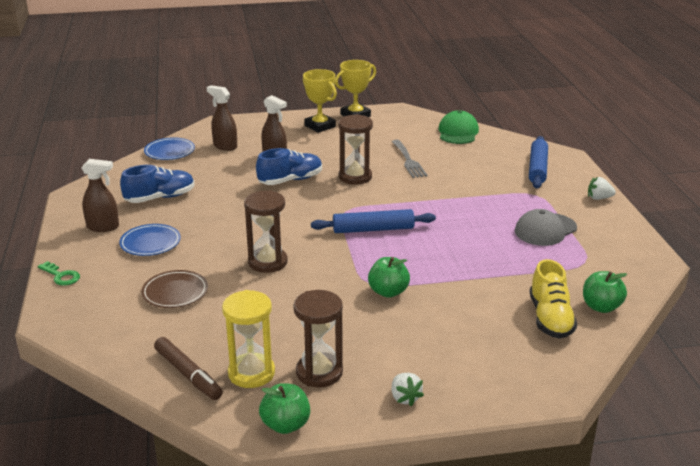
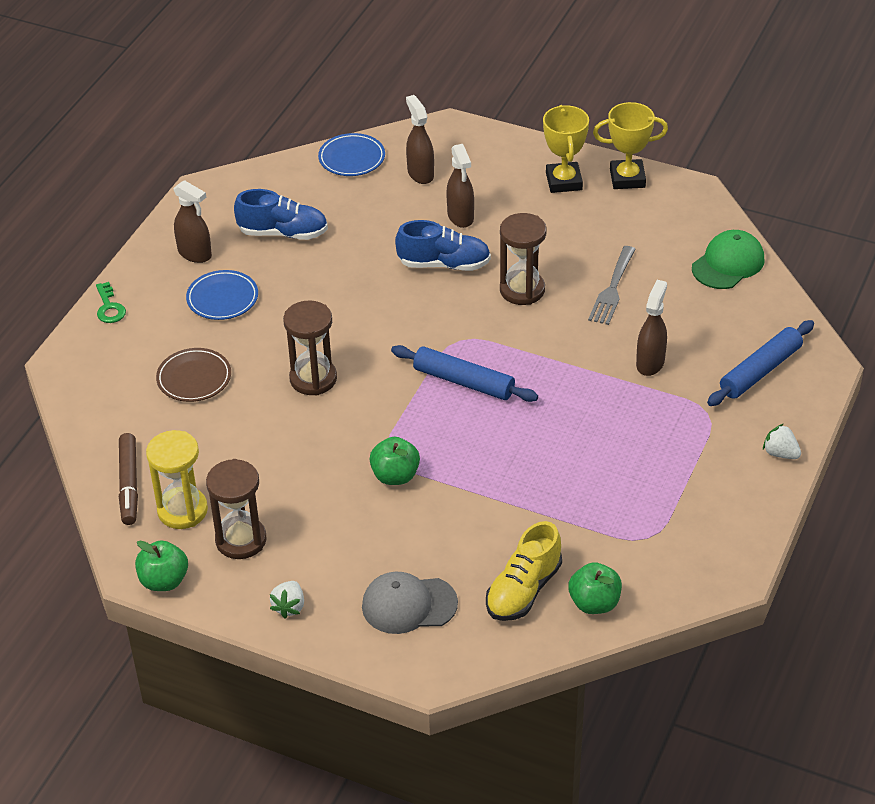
camera: 35 degrees right, 15 degrees up
grey cap [515,209,577,246] -> grey cap moved to [362,572,458,634]
none -> brown spray bottle [636,280,667,376]

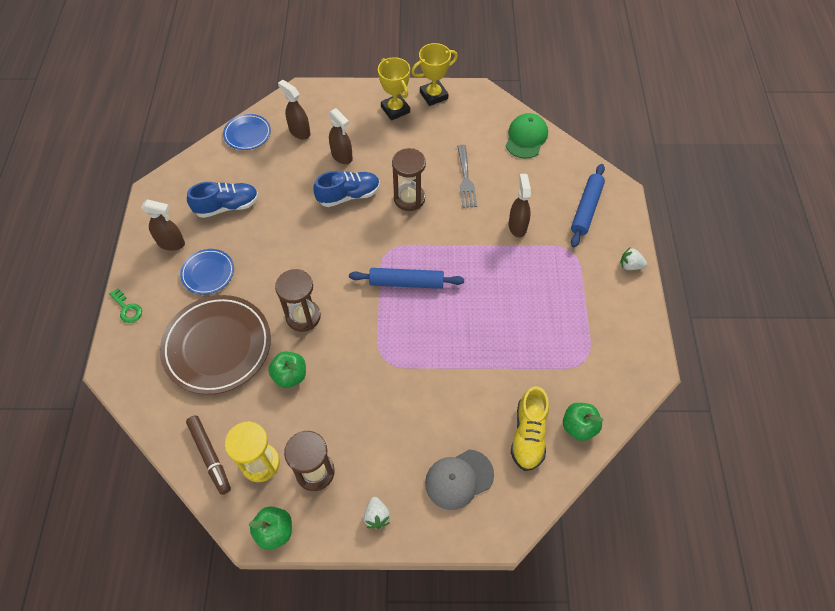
camera: 25 degrees left, 15 degrees up
brown plate [156,348,231,402] -> brown plate [160,295,271,395], size x1.93
green apple [370,437,420,485] -> green apple moved to [268,352,306,388]

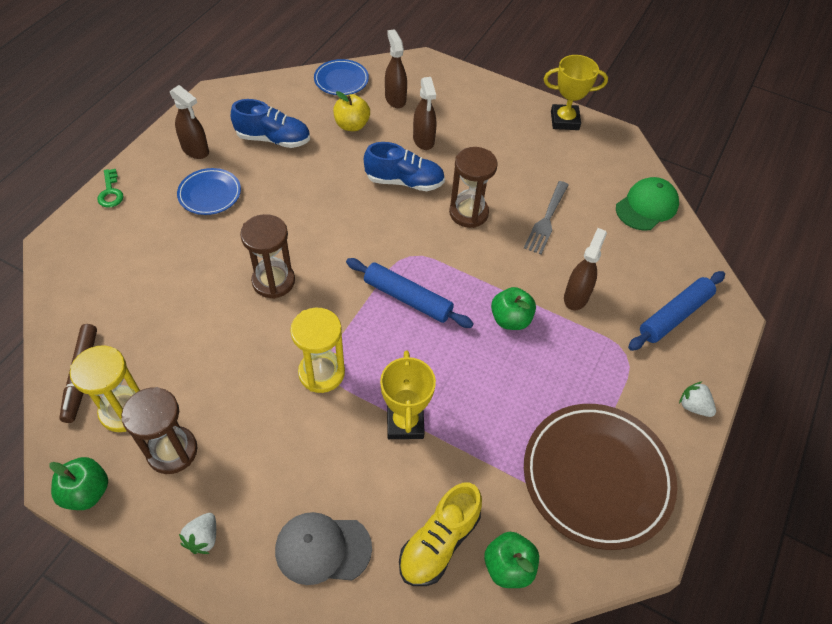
camera: 25 degrees right, 5 degrees down
brown plate [160,295,271,395] -> brown plate moved to [524,404,677,550]
green apple [268,352,306,388] -> green apple moved to [491,287,536,330]
yellow trophy [378,57,410,121] -> yellow trophy moved to [380,351,436,439]
none -> yellow hourglass [290,308,345,393]
none -> yellow apple [333,91,370,131]

